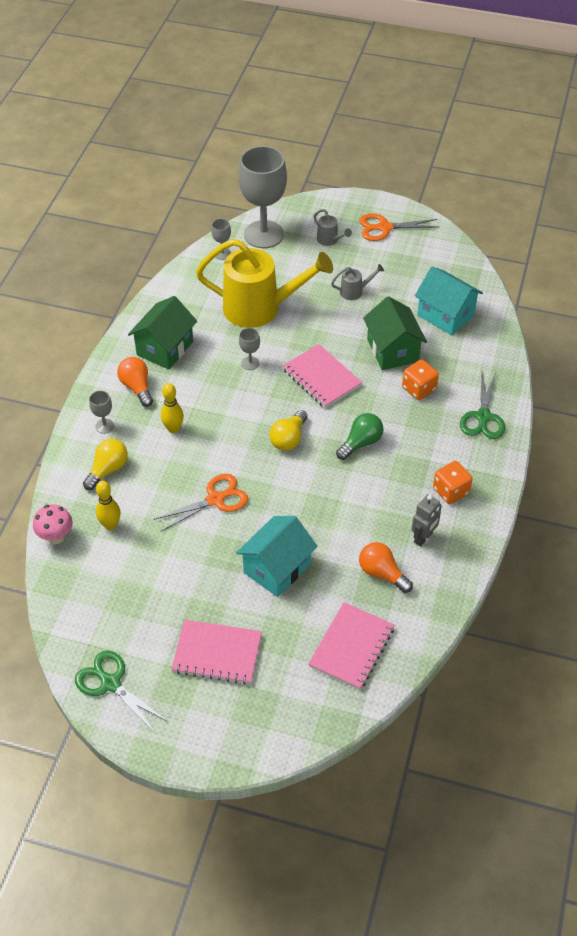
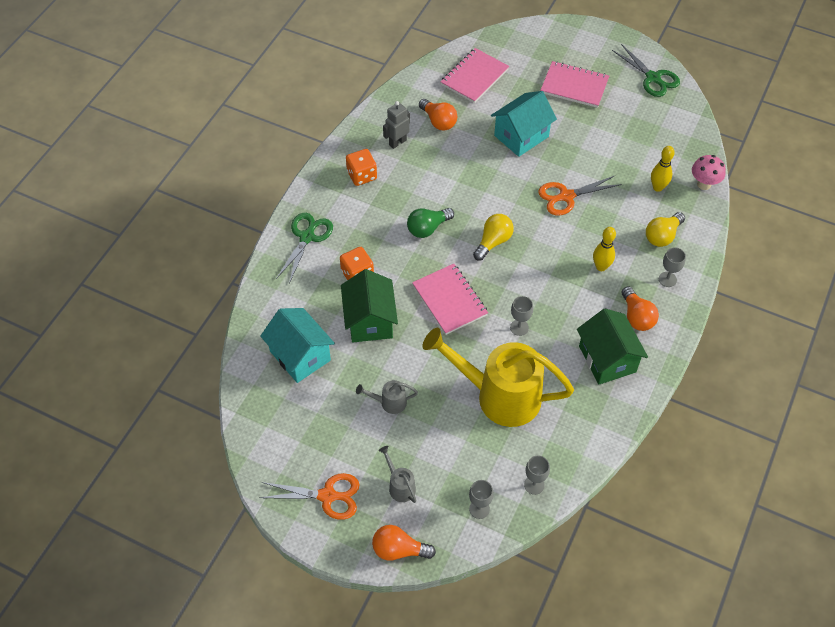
camera: 170 degrees left, 5 degrees up
green house [128,296,197,370] -> green house turned 60 degrees counterclockwise [577,308,648,384]
grey goblet [239,146,287,248] -> grey goblet [469,480,494,519], size x0.41
none -> orange light bulb [372,525,436,561]

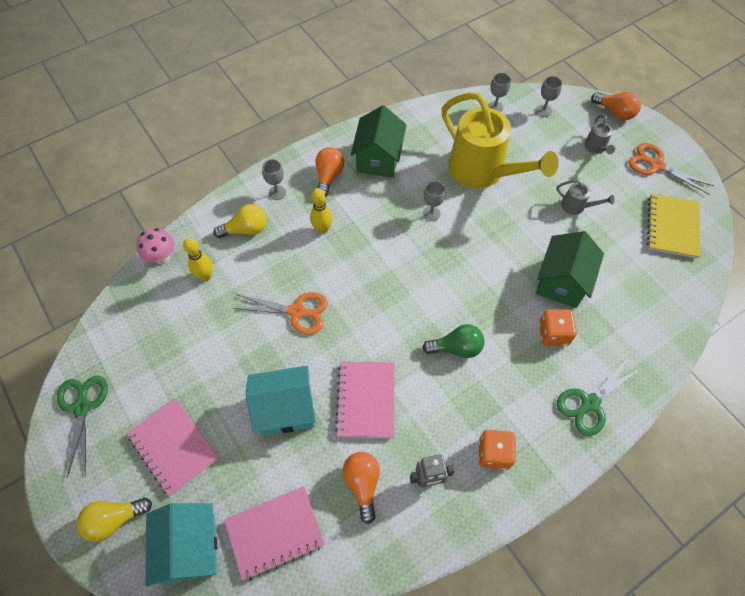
camera: 150 degrees left, 5 degrees up
turquoise house [260,308,335,383] -> turquoise house moved to [146,503,217,587]
pink notebook [412,264,488,335] -> pink notebook moved to [335,362,394,438]
yellow light bulb [473,214,514,261] -> yellow light bulb moved to [76,498,152,542]
none -> yellow notebook [647,193,700,259]

